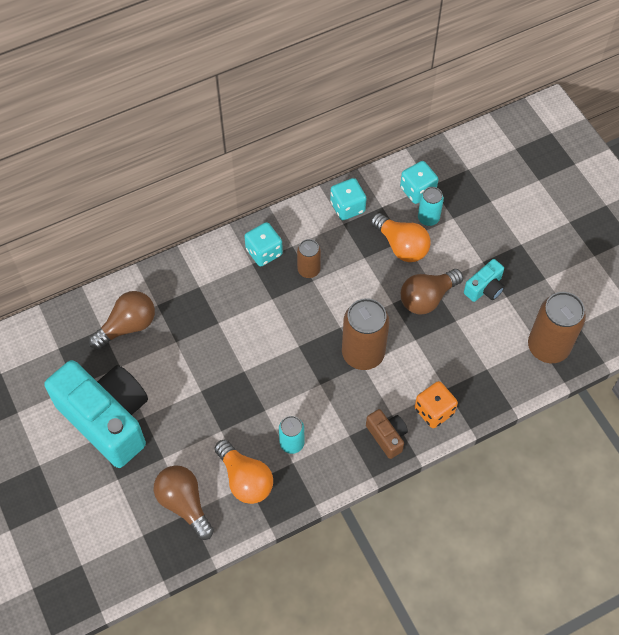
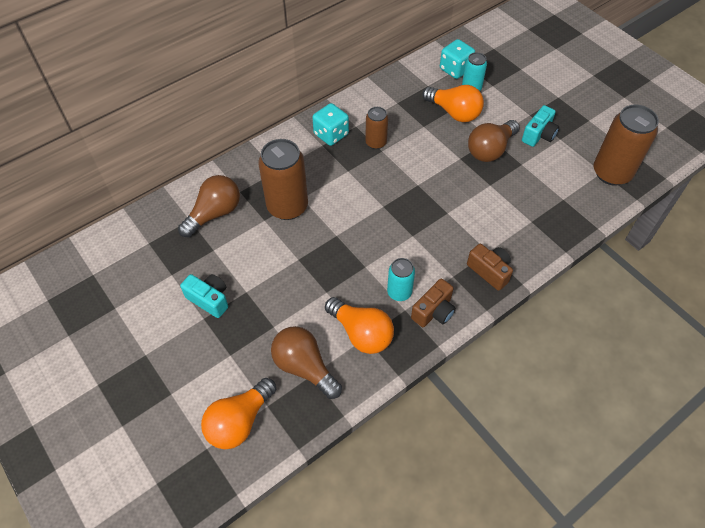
camera: 10 degrees left, 5 degrees down
turquoise camera [44,360,148,468] -> turquoise camera [180,274,228,318], size x0.43
turquoise dice [330,178,367,220] -> none
brown can [342,298,389,370] -> brown can moved to [258,139,308,220]
orange dice [415,381,458,428] -> none
none -> orange light bulb [201,378,276,449]
none -> brown camera [411,278,456,327]

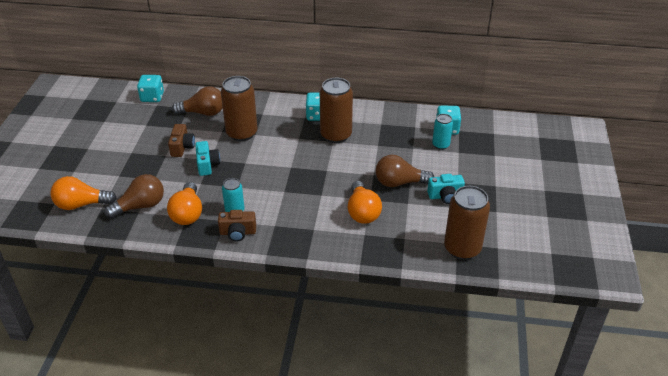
camera: 45 degrees right, 15 degrees down
turquoise camera [180,274,228,318] -> turquoise camera moved to [195,141,220,176]
brown light bulb [271,326,342,399] -> brown light bulb turned 60 degrees clockwise [104,174,164,219]
brown can [365,107,388,149] -> brown can [320,78,353,143], size x1.82
orange light bulb [422,85,484,122] -> orange light bulb moved to [348,181,382,224]
brown camera [467,244,513,291] -> brown camera moved to [168,124,195,157]
none -> turquoise dice [137,75,164,102]

